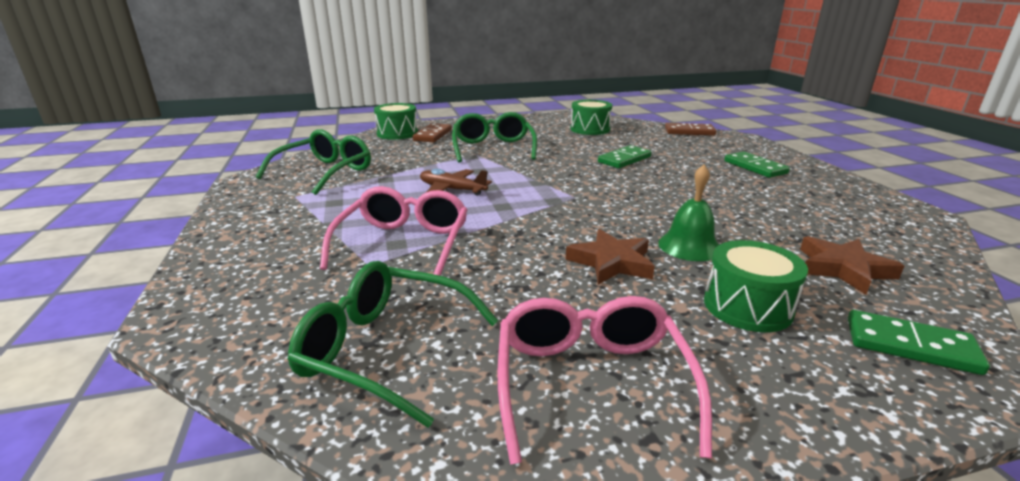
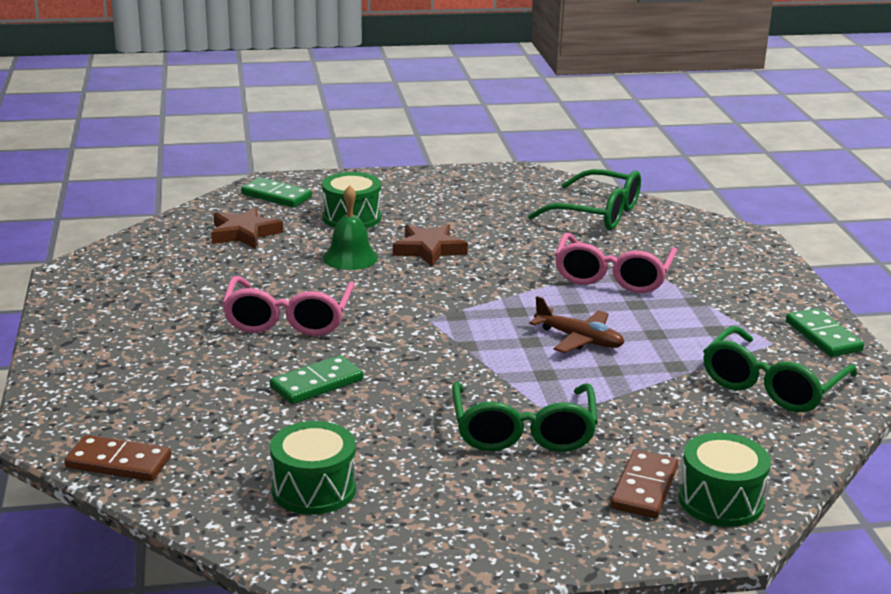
camera: 175 degrees left, 0 degrees up
pink glasses [498,296,712,465] -> pink glasses moved to [222,276,355,336]
green domino [724,151,790,178] -> green domino moved to [786,308,864,357]

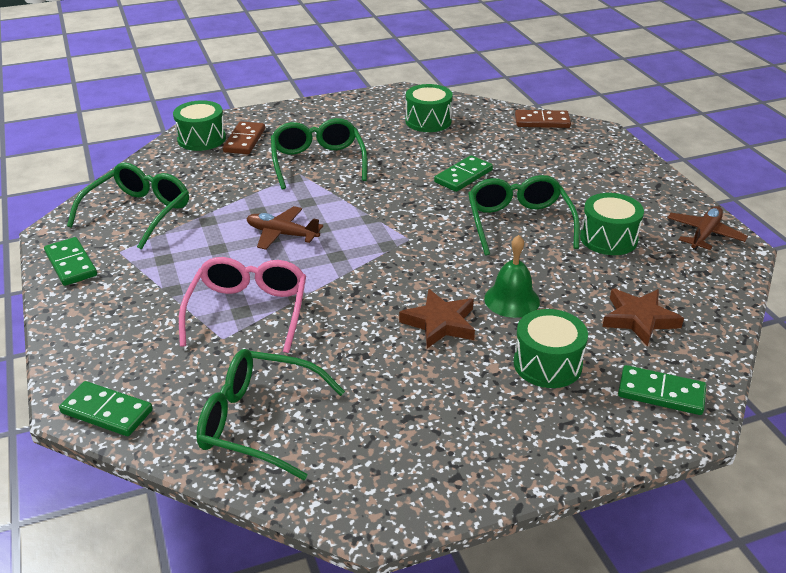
camera: 170 degrees right, 10 degrees up
pink glasses [222,276,355,336] -> green glasses [468,175,580,256]
none -> green domino [59,381,153,436]
none -> green drum [580,193,644,255]
none -> brown plane [667,206,748,250]

